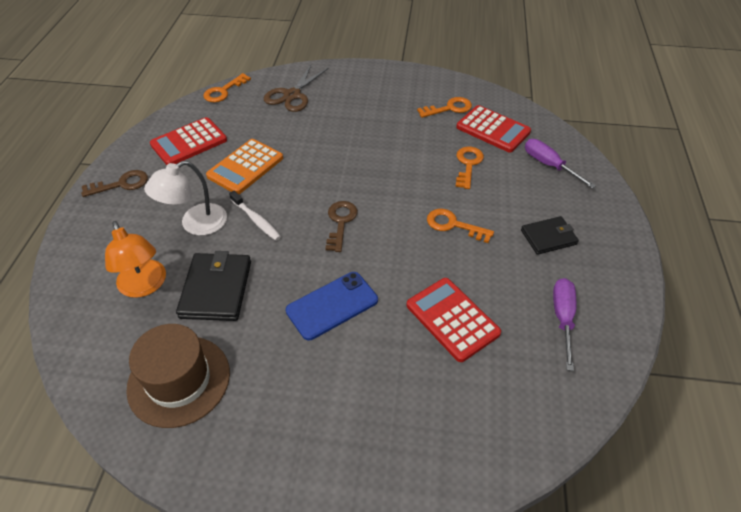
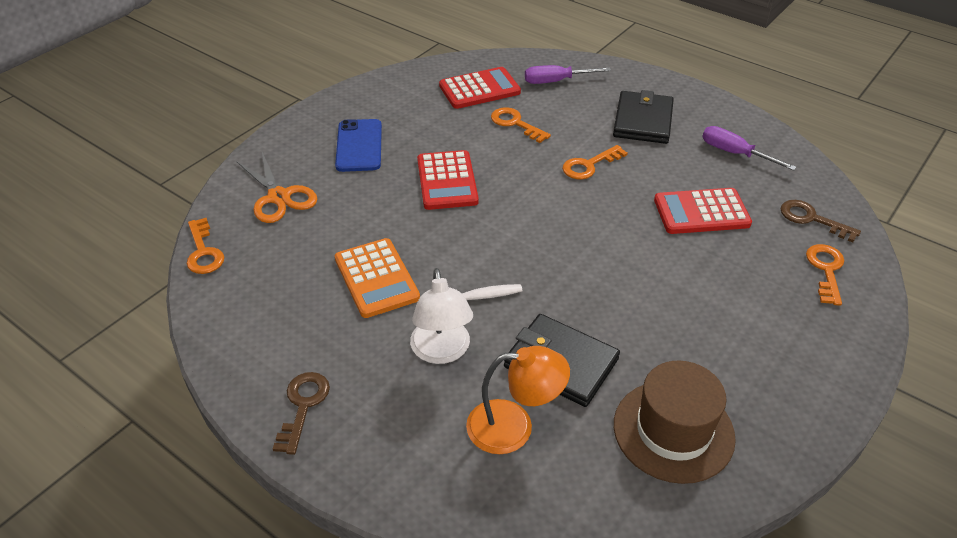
camera: 60 degrees left, 5 degrees down
red calculator [150,117,227,165] -> red calculator moved to [417,150,479,210]
brown scissors [264,65,328,112] -> orange scissors [236,152,317,223]
blue phone [286,272,378,340] -> blue phone moved to [335,119,382,172]
brown key [325,201,358,252] -> brown key moved to [780,200,861,242]
orange key [417,97,472,118] -> orange key moved to [806,244,844,306]
black wallet [521,216,579,255] -> black wallet [613,90,674,144], size x1.54

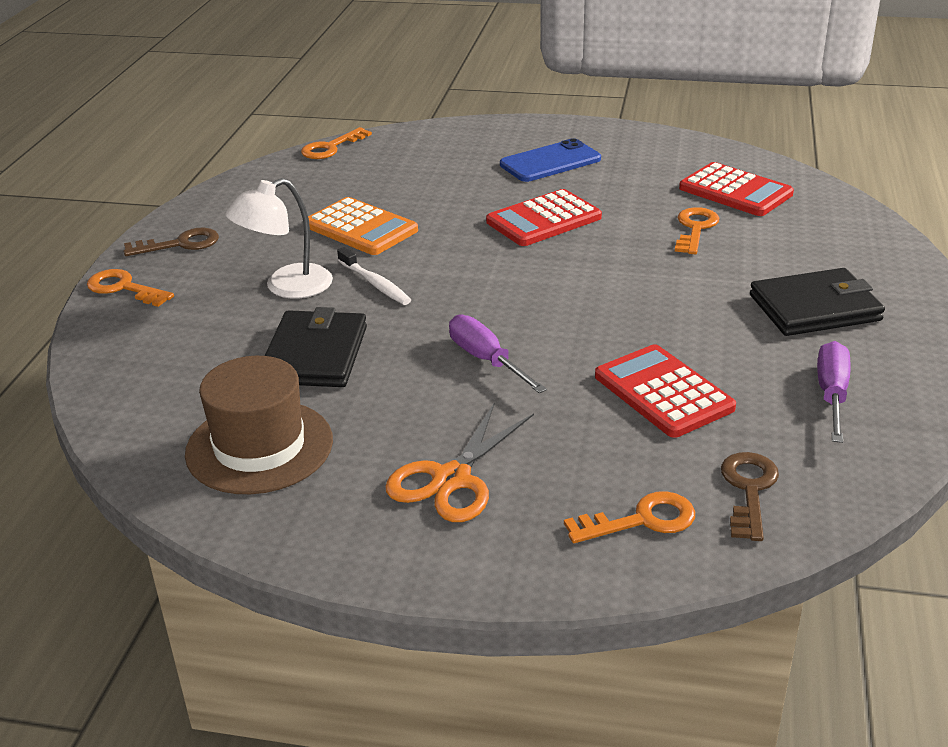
camera: 65 degrees right, 10 degrees down
orange scissors [236,152,317,223] -> orange scissors moved to [385,403,534,522]
orange calculator [335,238,420,318] -> orange calculator turned 90 degrees counterclockwise [308,197,418,255]
orange lamp [466,346,570,454] -> none
purple screwdriver [525,65,611,84] -> purple screwdriver moved to [449,314,547,393]
orange key [562,145,628,179] -> orange key moved to [87,269,174,307]

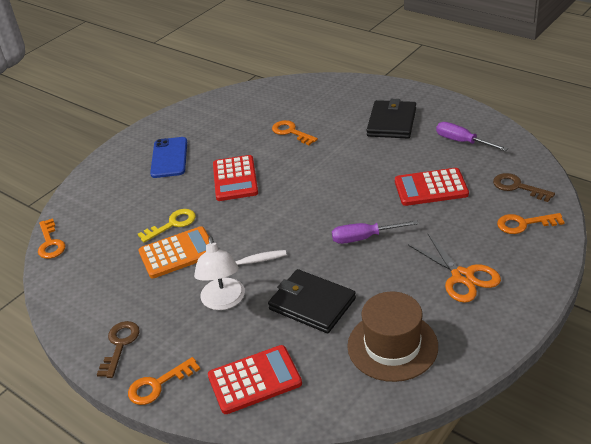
camera: 60 degrees left, 5 degrees up
orange key [564,491,695,543] -> orange key turned 105 degrees counterclockwise [497,213,565,234]
red calculator [679,162,794,216] -> red calculator moved to [208,345,302,414]
none -> yellow key [138,209,196,243]

